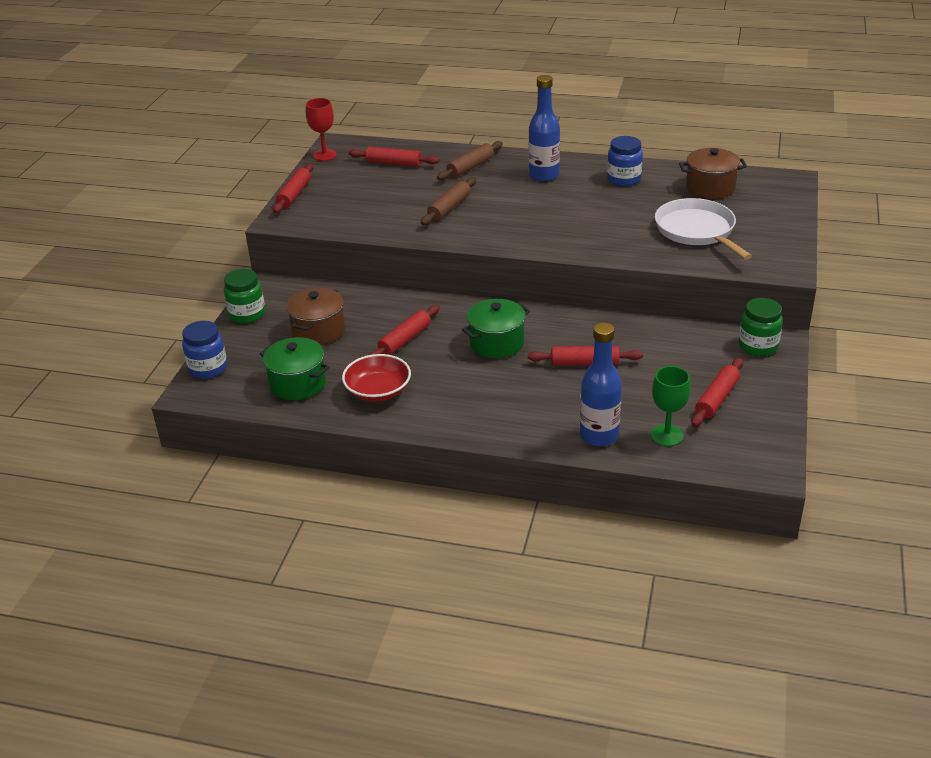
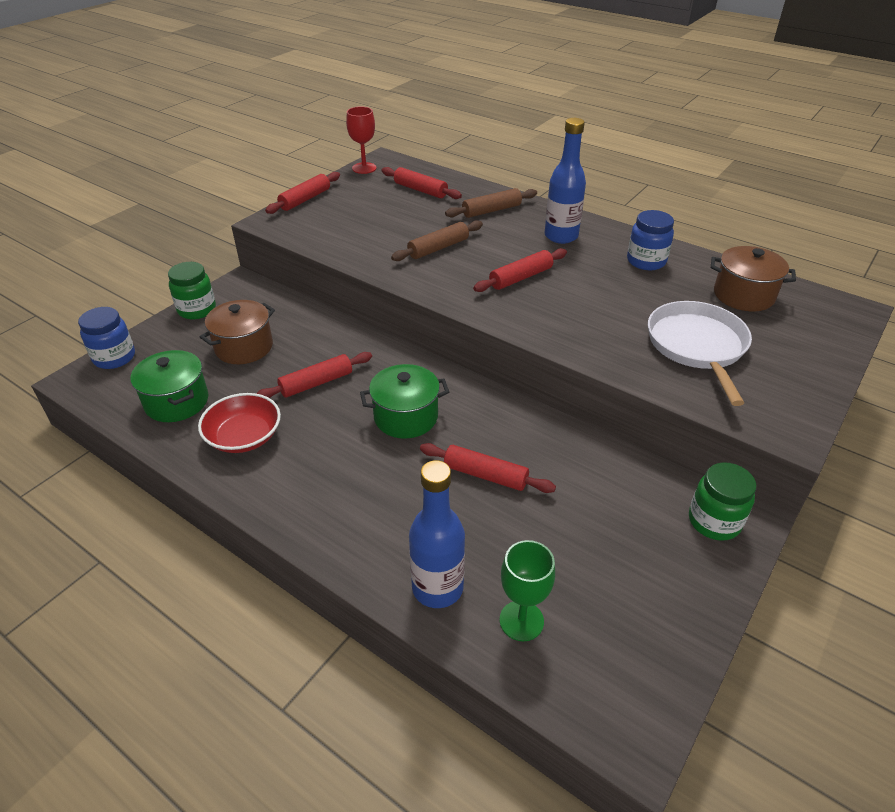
camera: 20 degrees right, 5 degrees up
red rolling pin [691,358,743,427] -> red rolling pin moved to [473,248,567,292]

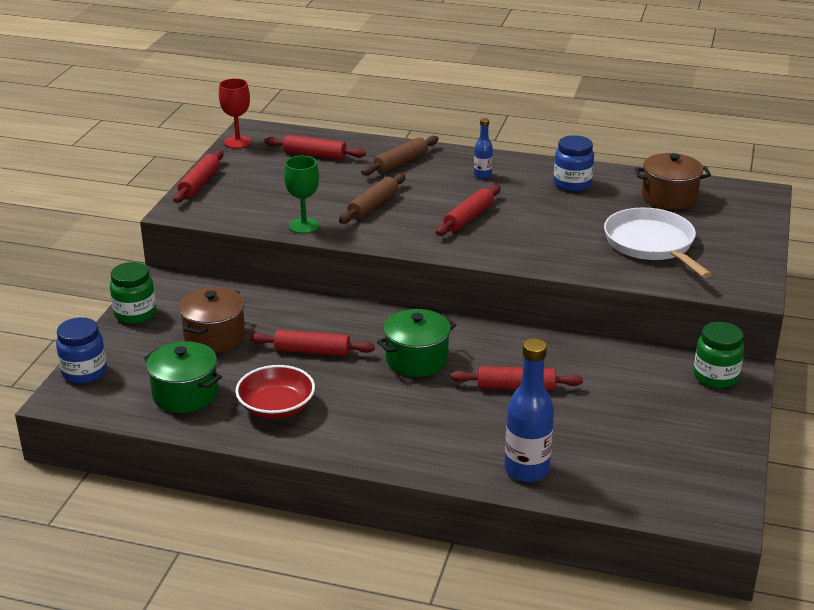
camera: 20 degrees left, 10 degrees down
red rolling pin [256,352,372,398] -> red rolling pin turned 60 degrees clockwise [250,329,375,356]
green goblet [500,540,555,641] -> green goblet moved to [284,156,319,234]
blue bottle [544,118,586,244] -> blue bottle [474,118,493,179], size x0.52

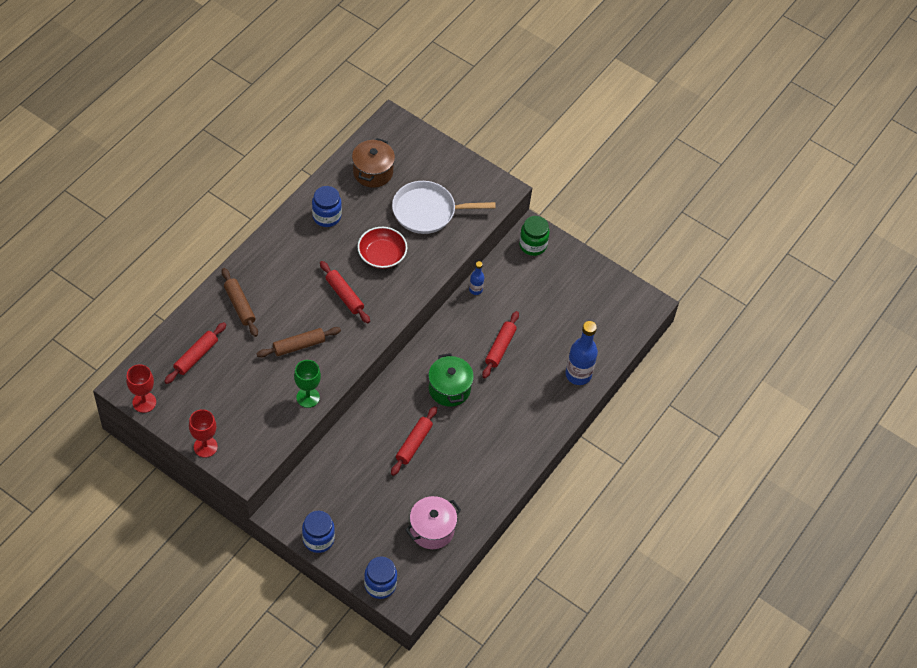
camera: 75 degrees left, 25 degrees up
green jar [110,262,156,324] -> blue jar [302,511,335,553]
green pot [144,341,222,413] -> pink pot [405,496,461,549]
red rolling pin [173,150,224,203] -> red goblet [189,409,218,458]
brown pot [179,287,245,353] -> none
red bowl [235,365,315,419] -> red bowl moved to [357,227,407,269]
brown rolling pin [339,173,406,224] -> brown rolling pin turned 75 degrees counterclockwise [257,327,341,358]
blue bottle [474,118,493,179] -> blue bottle moved to [469,261,484,295]

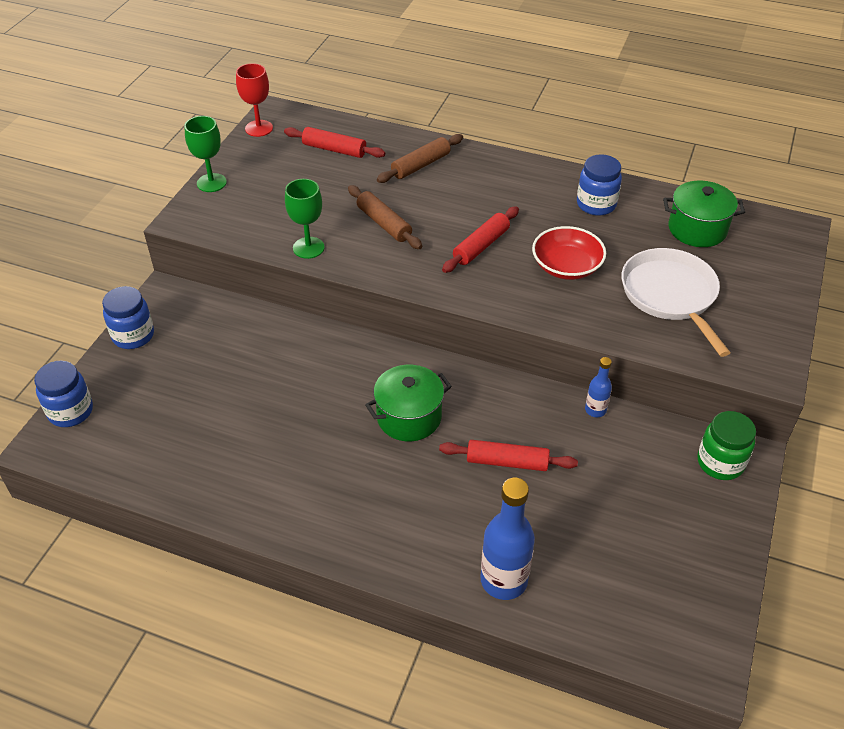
camera: 80 degrees right, 10 degrees down
red goblet [189,409,218,458] -> green goblet [184,116,227,192]
brown pot [352,138,395,188] -> green pot [663,181,745,247]
red rolling pin [391,406,437,476] -> none
pink pot [405,496,461,549] -> none

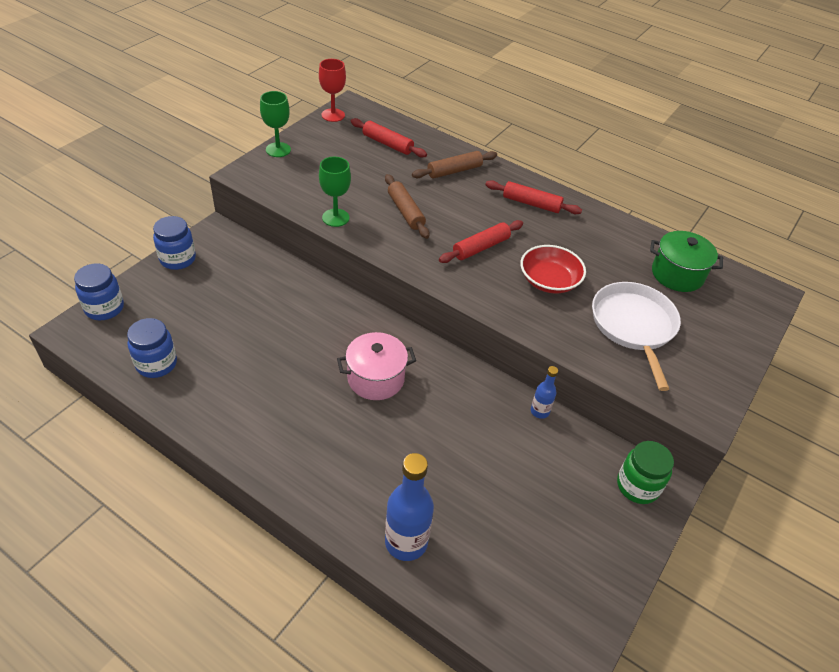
camera: 10 degrees right, 0 degrees up
green pot [365,365,452,441] -> pink pot [337,332,416,400]
red rolling pin [439,440,578,471] -> red rolling pin moved to [485,180,582,214]
blue jar [577,154,622,216] -> blue jar moved to [127,318,177,378]

